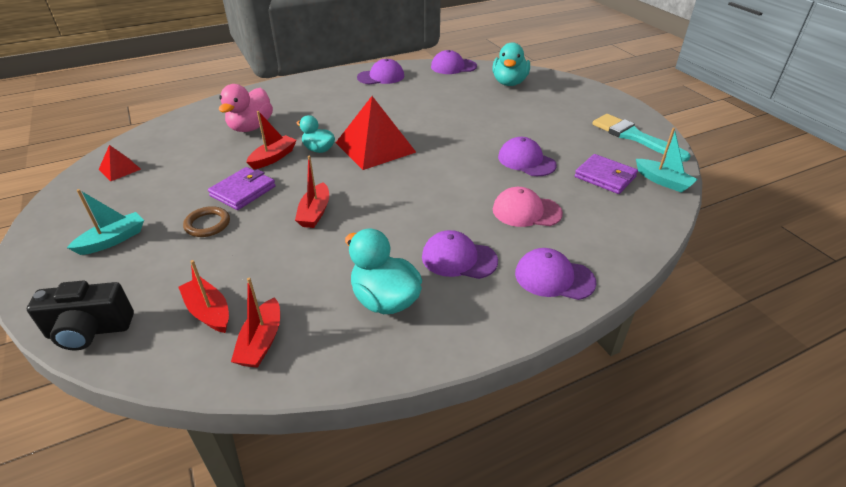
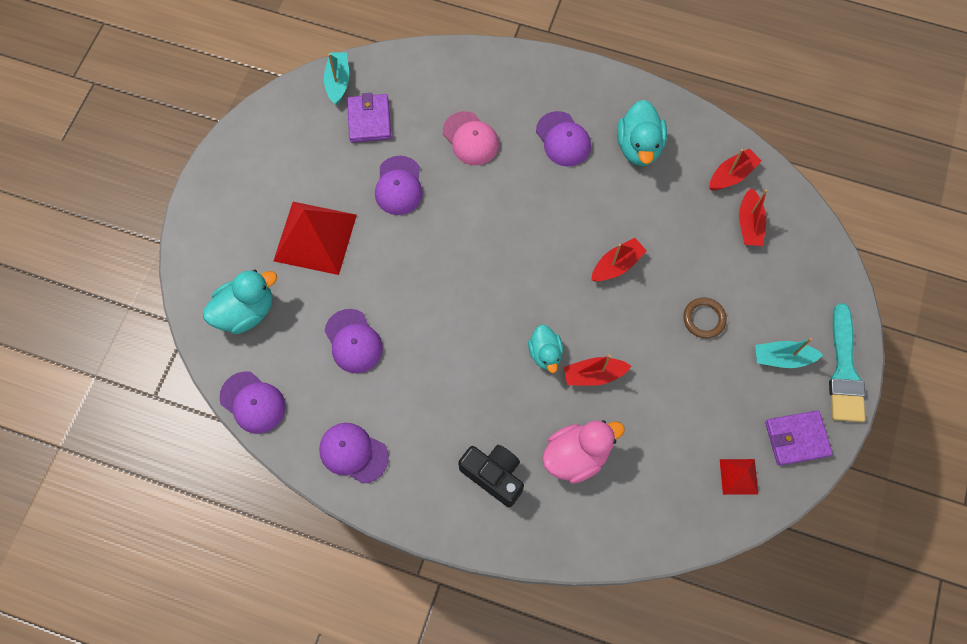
camera: 135 degrees left, 30 degrees up
black camera [27,281,134,350] -> black camera moved to [458,445,524,507]
purple wallet [208,167,276,210] -> purple wallet moved to [765,410,833,466]
red pyramid [336,96,416,170] -> red pyramid moved to [274,202,357,275]
purple cap [515,248,596,300] -> purple cap moved to [325,309,383,373]
turquoise brush [592,114,690,161] -> turquoise brush moved to [829,303,865,422]

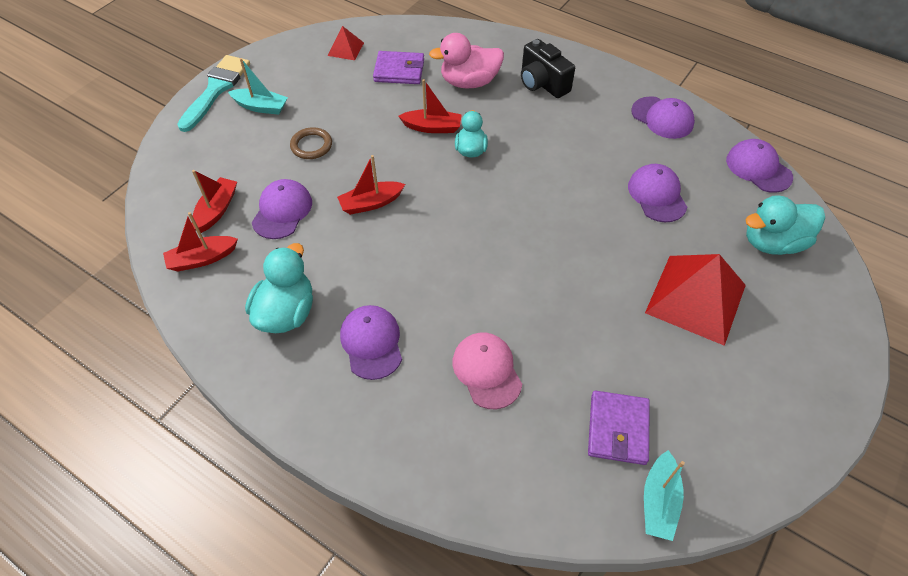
camera: 165 degrees left, 15 degrees down
purple cap [375,156,423,215] -> purple cap moved to [252,179,312,239]
purple wallet [765,410,833,466] -> purple wallet moved to [373,51,424,84]

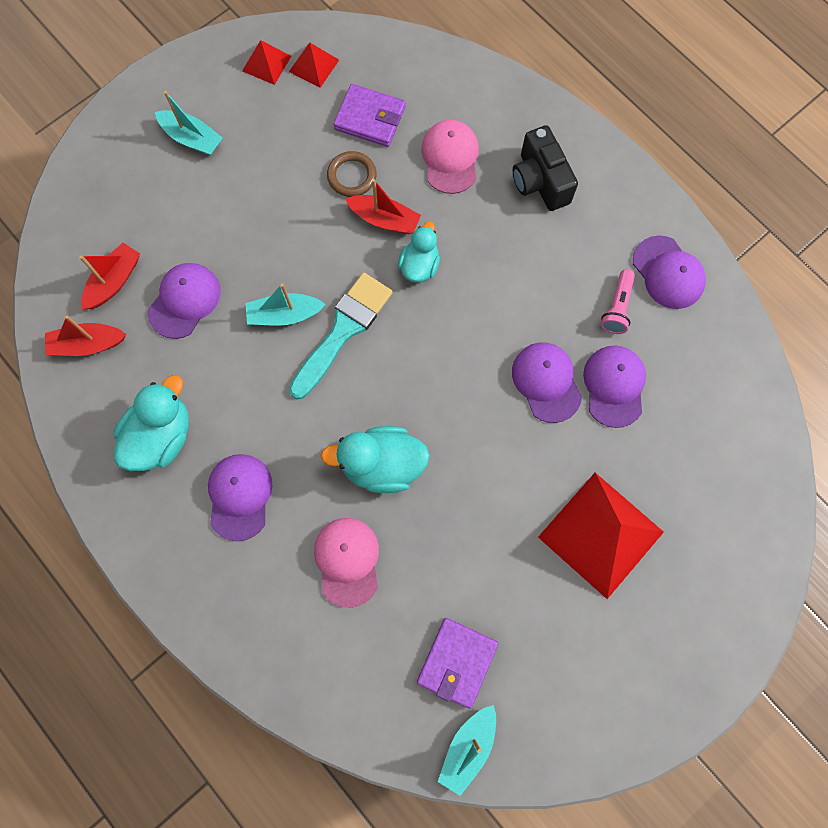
camera: 15 degrees right, 20 degrees up
turquoise brush [177,55,250,132] -> turquoise brush moved to [289,273,393,399]
brown ring [290,127,332,159] -> brown ring moved to [327,151,377,197]
red boat [337,155,405,215] -> turquoise boat [245,283,326,326]
pink duck [429,33,504,88] -> pink cap [421,120,479,194]
purple cap [726,139,793,193] -> purple cap moved to [512,342,582,423]
turquoise duck [746,195,825,255] -> turquoise duck moved to [321,426,430,493]
none -> red pyramid [242,40,291,85]
none -> pink flashlight [601,269,635,334]

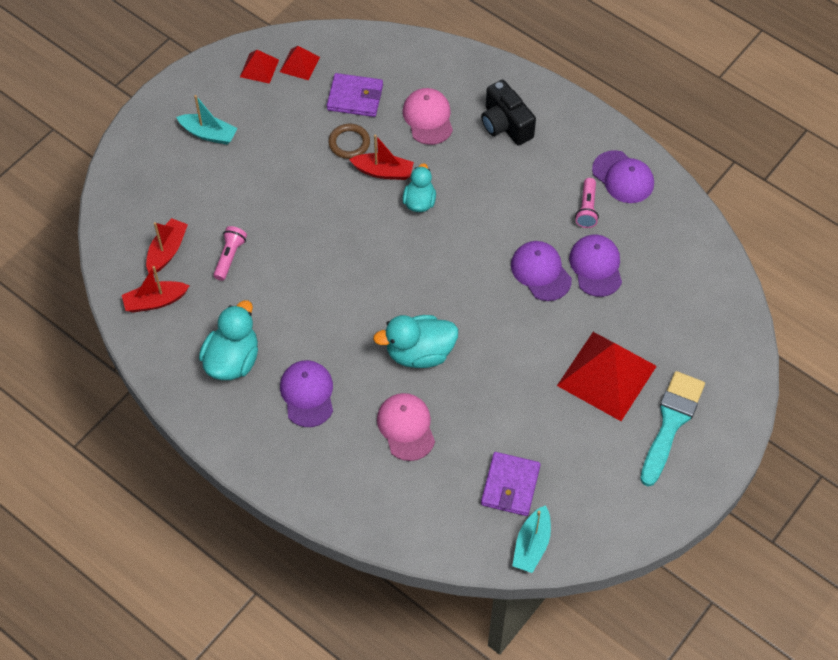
camera: 10 degrees left, 15 degrees down
purple cap [148,263,221,339] -> pink flashlight [213,226,247,281]
turquoise boat [245,283,326,326] -> none
turquoise brush [289,273,393,399] -> turquoise brush moved to [640,371,705,486]

